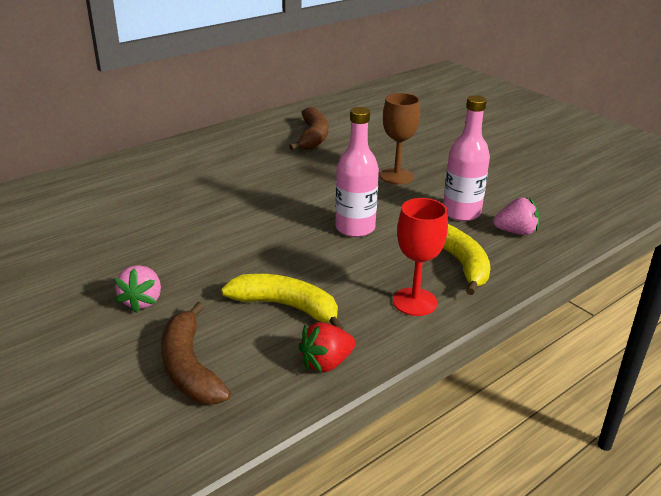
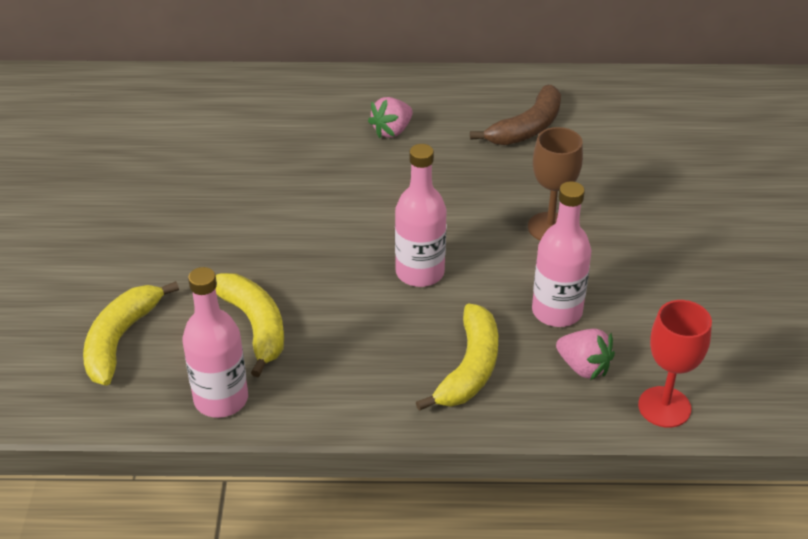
camera: 40 degrees right, 10 degrees up
pink strawberry [114,265,161,313] -> pink strawberry moved to [368,97,413,138]
brown banana [161,302,231,405] -> yellow banana [83,281,179,385]
red strawberry [298,322,356,373] -> pink bottle [183,267,248,418]
red goblet [393,198,448,316] -> red goblet moved to [638,300,712,428]

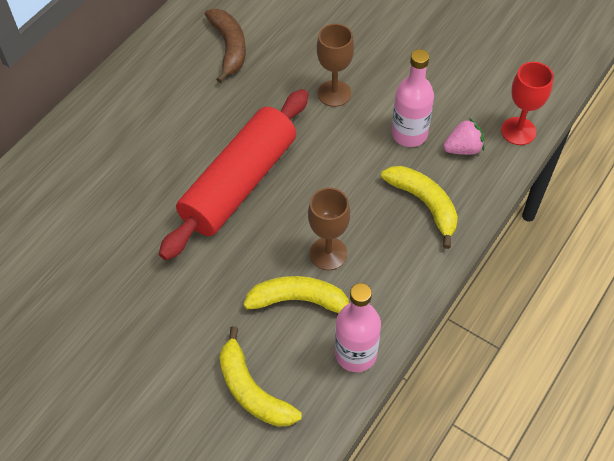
camera: 55 degrees left, 15 degrees up
pink strawberry [368,97,413,138] -> none
pink bottle [395,144,447,287] -> none
none -> red rolling pin [159,89,308,260]
none -> brown goblet [308,188,350,270]

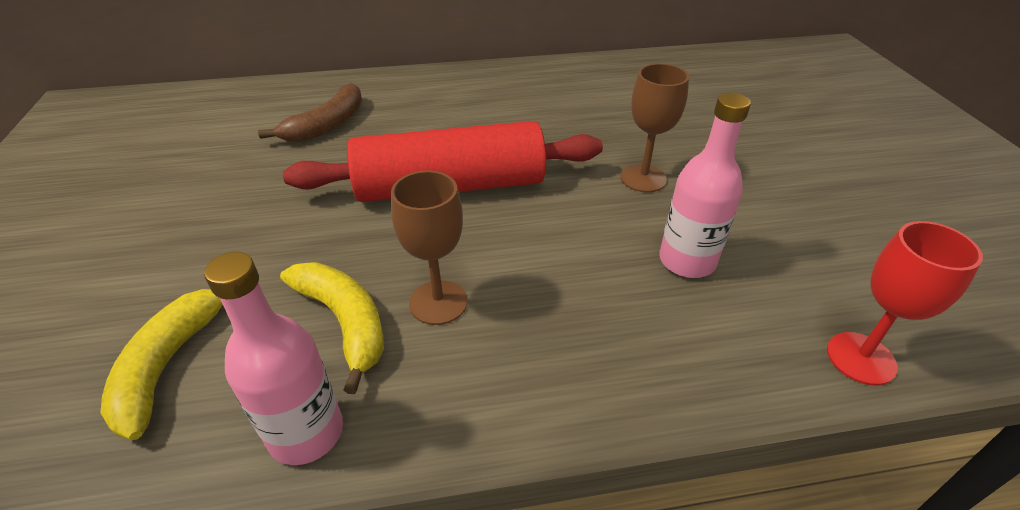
camera: 45 degrees right, 15 degrees down
brown banana [205,9,246,83] -> brown banana moved to [258,83,362,142]
yellow banana [381,166,458,249] -> none
pink strawberry [443,118,485,155] -> none

